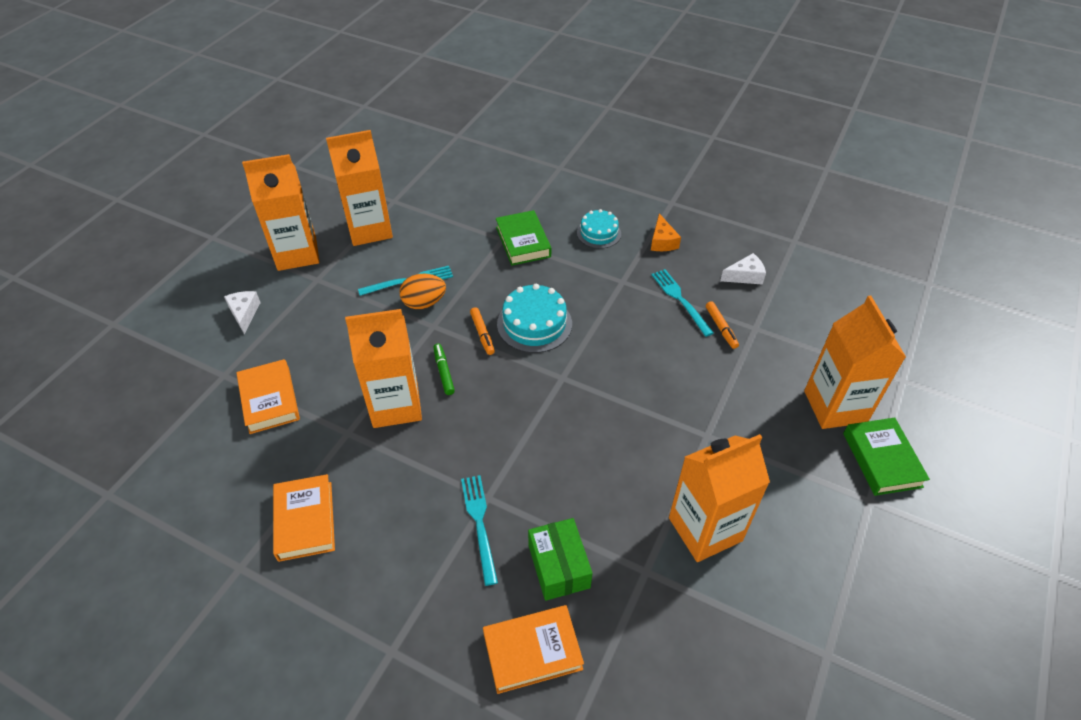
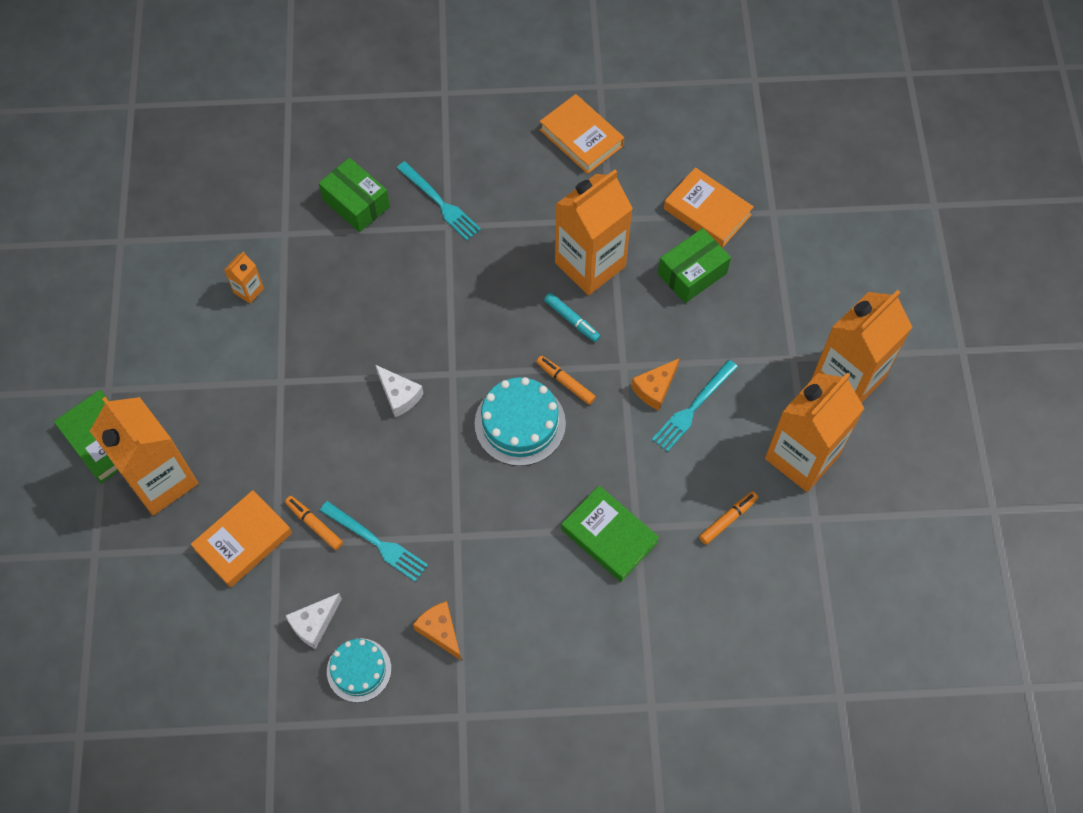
camera: 150 degrees right, 15 degrees up
white cheese [224,291,261,335] -> white cheese moved to [375,365,424,417]
orange egg [399,274,446,309] -> orange cheese [631,358,680,410]
green marker [433,343,455,395] -> turquoise marker [544,293,600,342]
orange book [483,605,584,694] -> orange book moved to [191,490,292,588]
turquoise cake [577,209,621,249] -> turquoise cake moved to [327,638,391,702]
orange carton [669,434,770,562] -> orange carton [224,252,264,304], size x0.43
none -> green box [658,228,731,303]
none -> orange marker [699,491,758,545]

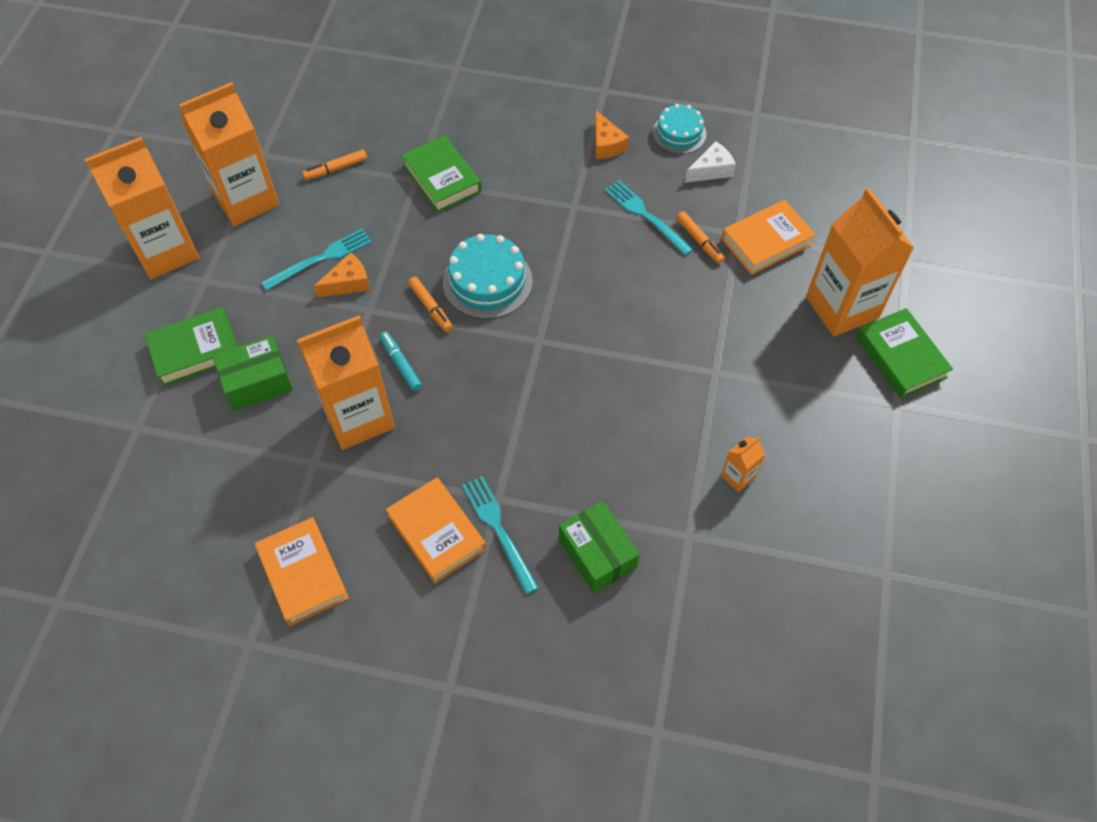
camera: 165 degrees left, 5 degrees down
white cheese [375,365,424,417] -> none
orange book [664,168,754,248] -> orange book moved to [386,477,486,584]
none -> green book [144,307,238,386]

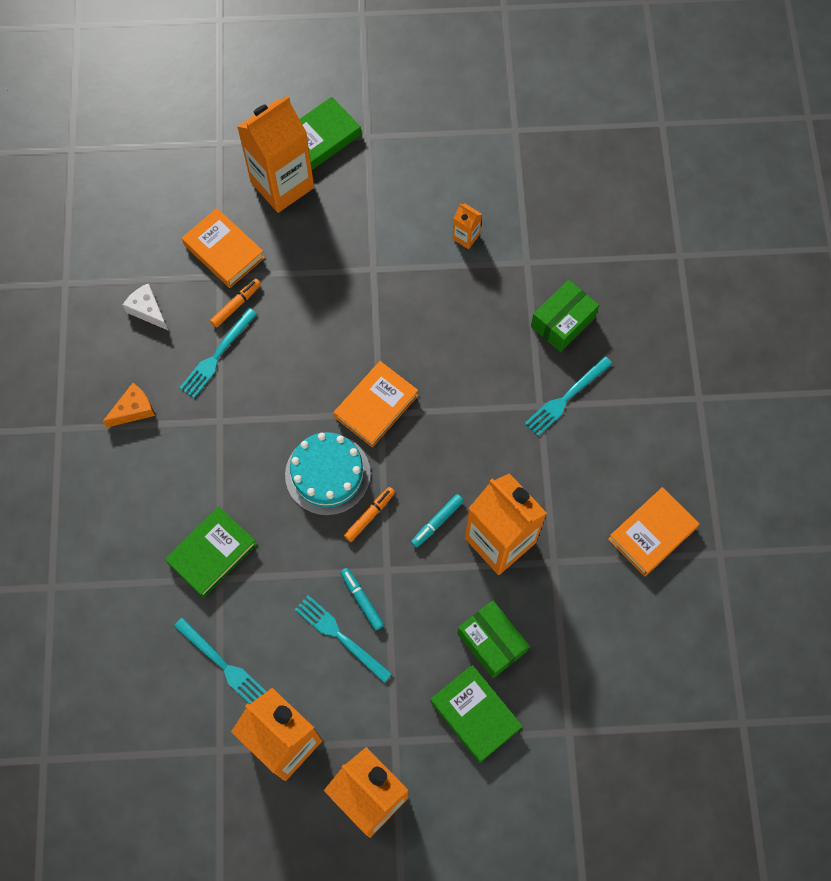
camera: 105 degrees left, 10 degrees up
orange marker [302,149,367,180] -> turquoise fork [174,617,266,704]
orange cheese [314,252,370,298] -> turquoise marker [340,568,384,630]
orange book [386,477,486,584] -> orange book moved to [334,361,418,448]
turquoise cake [652,104,707,154] -> none

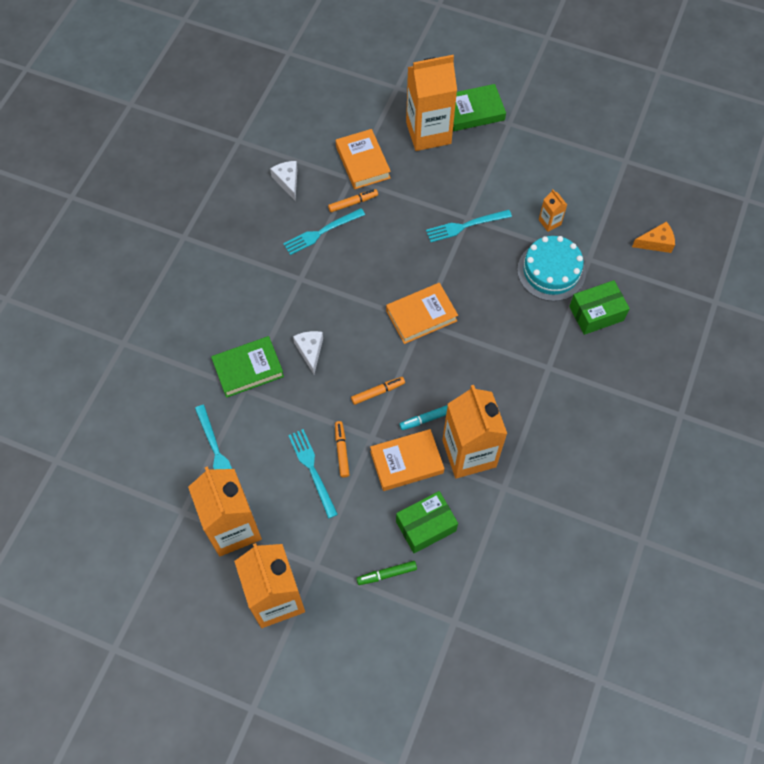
camera: 25 degrees right, 5 degrees down
orange cheese [103,383,155,427] -> orange cheese moved to [632,221,675,253]
turquoise cake [285,432,371,516] -> turquoise cake moved to [517,236,586,301]
turquoise marker [340,568,384,630] -> orange marker [335,421,350,478]
green book [430,665,523,763] -> green marker [356,561,417,585]
green box [457,600,530,678] -> green box turned 75 degrees clockwise [396,491,458,553]
turquoise fork [525,356,612,436] -> turquoise fork moved to [426,210,512,242]
orange book [608,487,700,576] -> orange book moved to [370,429,444,491]
none -> white cheese [293,331,323,374]

